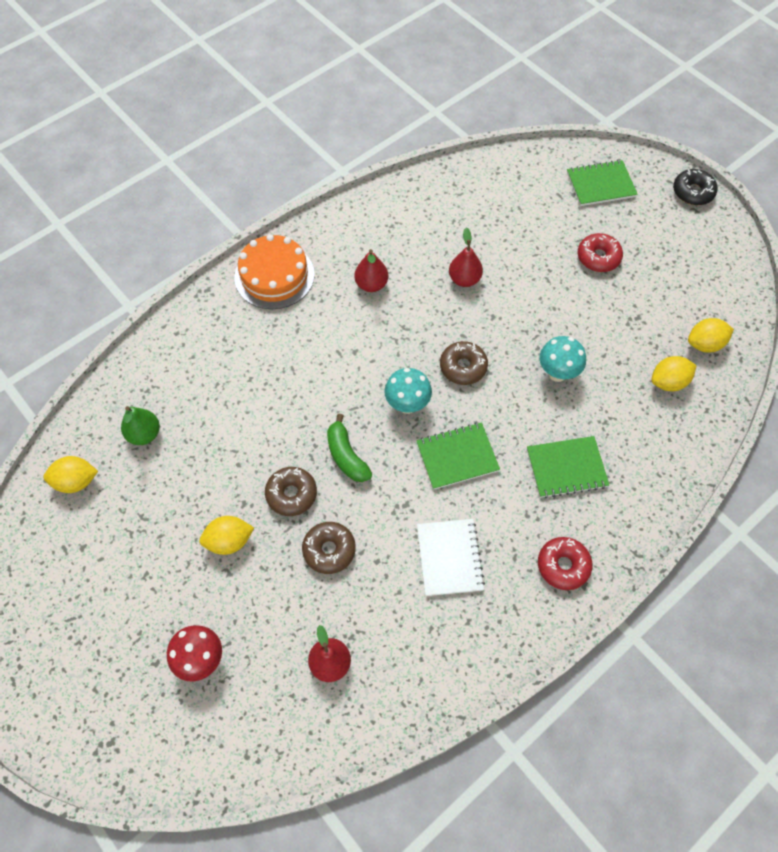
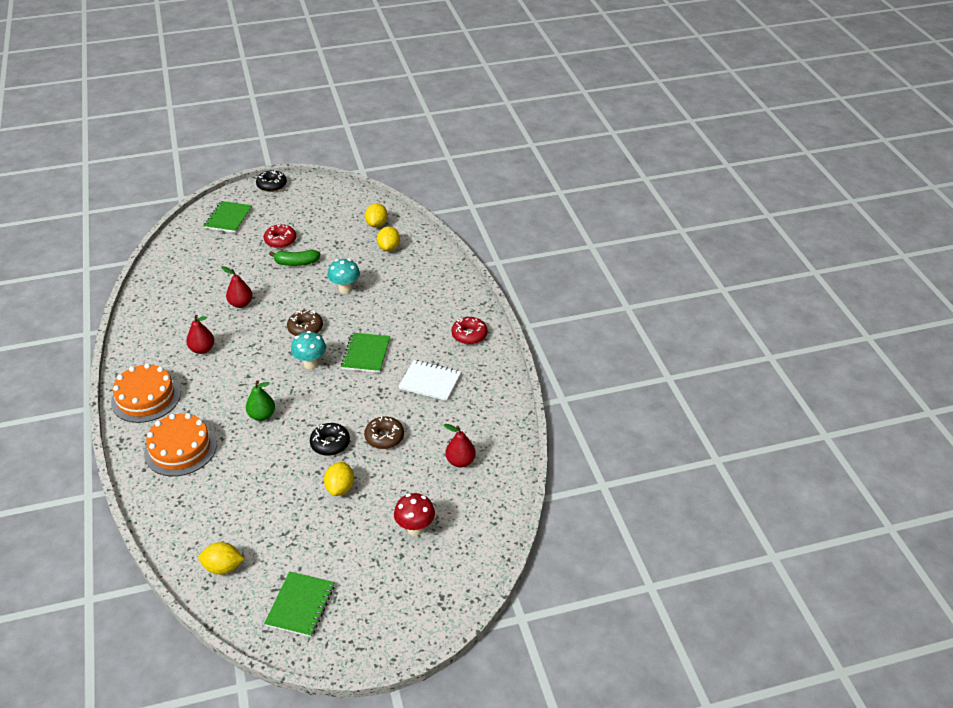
camera: 65 degrees left, 20 degrees down
yellow lemon [43,456,98,493] -> yellow lemon turned 75 degrees clockwise [198,542,244,575]
green pear [121,406,160,445] -> green pear moved to [246,380,275,421]
brown donut [265,467,317,516] -> black donut [310,423,350,456]
green banana [327,414,372,482] -> green banana moved to [269,249,321,266]
green notebook [527,436,609,498] -> green notebook moved to [264,571,335,637]
none -> orange cake [144,413,217,476]

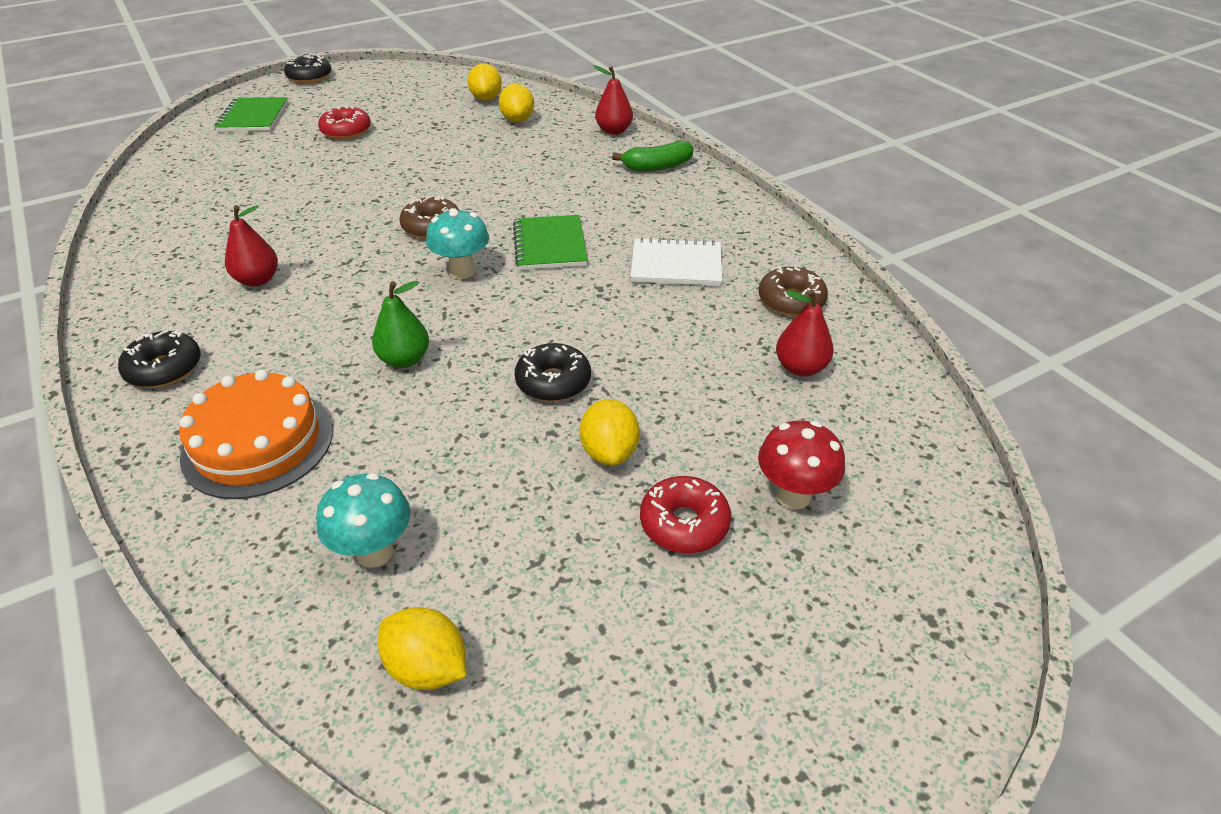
camera: 15 degrees left, 0 degrees up
orange cake [111,363,181,423] -> black donut [118,330,201,388]
yellow lemon [198,542,244,575] -> yellow lemon turned 45 degrees clockwise [378,607,466,690]
red pear [221,266,253,308] -> red pear moved to [593,65,633,135]
green notebook [264,571,335,637] -> none
green banana [269,249,321,266] -> green banana moved to [612,140,693,171]
turquoise mushroom [327,259,360,294] -> turquoise mushroom moved to [316,473,411,568]
brown donut [364,416,404,449] -> brown donut moved to [759,267,828,316]
red donut [451,317,487,345] -> red donut moved to [640,476,731,553]

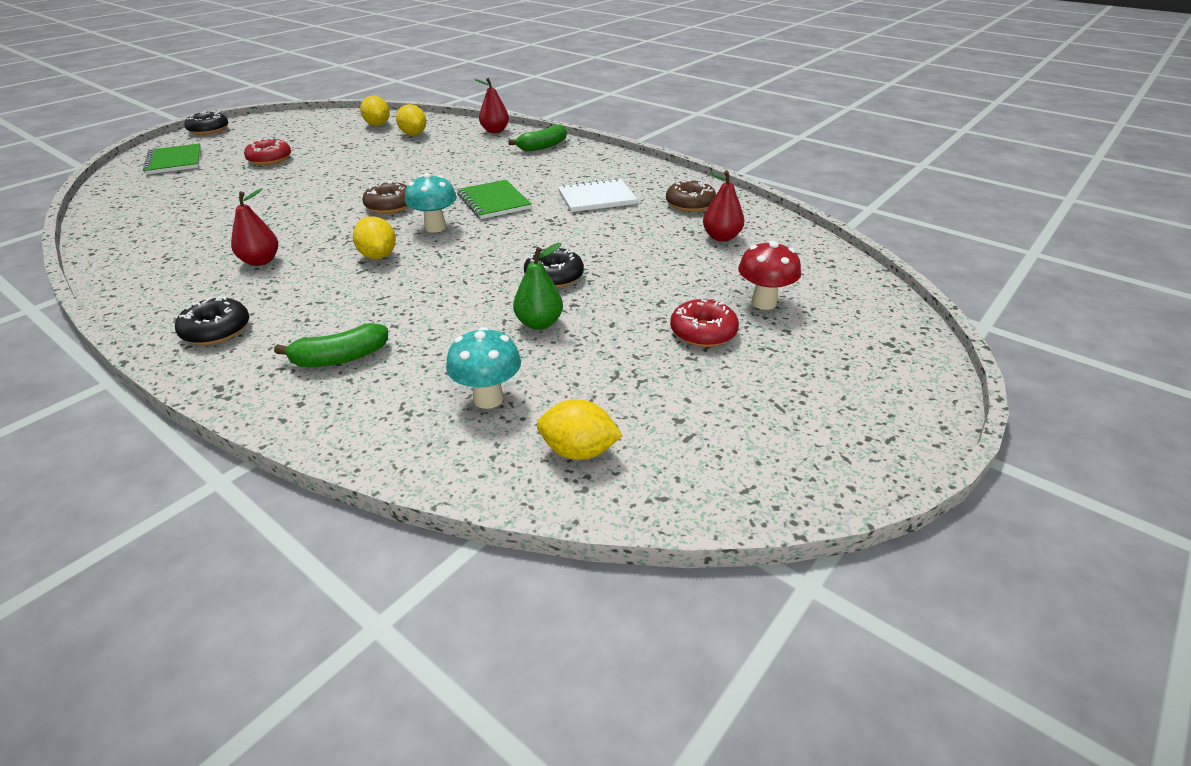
camera: 20 degrees left, 5 degrees down
orange cake [179,370,333,499] -> green banana [274,323,388,367]
green pear [372,281,429,368] -> green pear moved to [513,243,563,330]
yellow lemon [580,399,640,465] -> yellow lemon moved to [353,216,396,259]

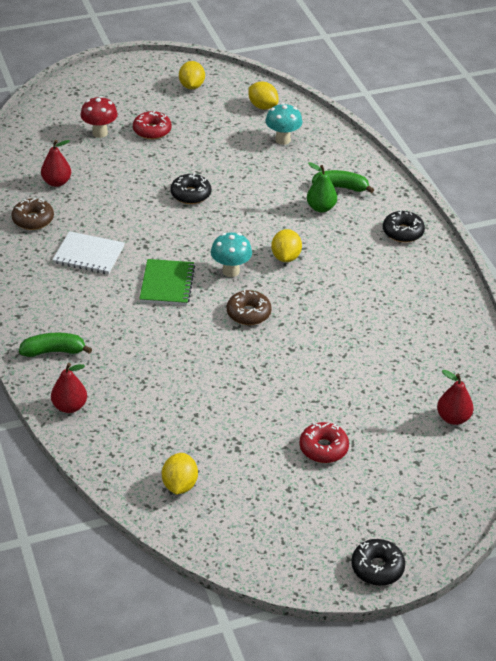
camera: 150 degrees left, 5 degrees up
green notebook [143,143,201,175] -> none
red pear [231,188,278,266] -> red pear moved to [437,370,474,425]
yellow lemon [396,104,426,135] -> yellow lemon moved to [179,61,205,89]
green pear [513,243,563,330] -> green pear moved to [307,162,337,213]

